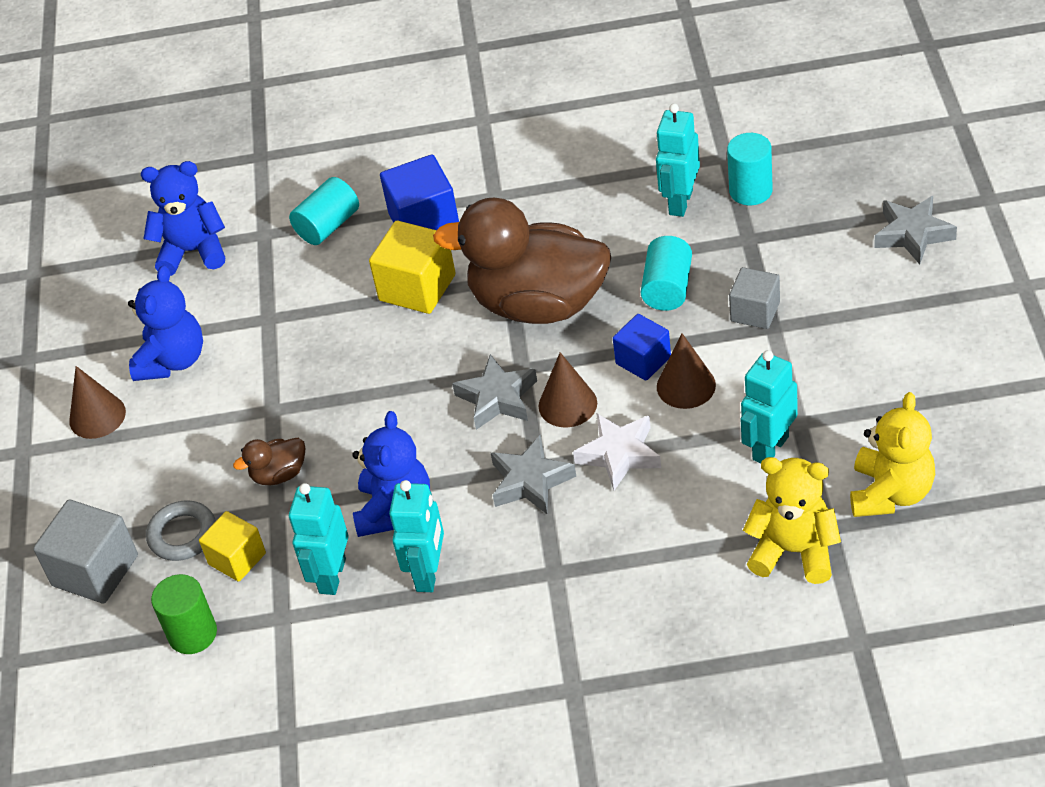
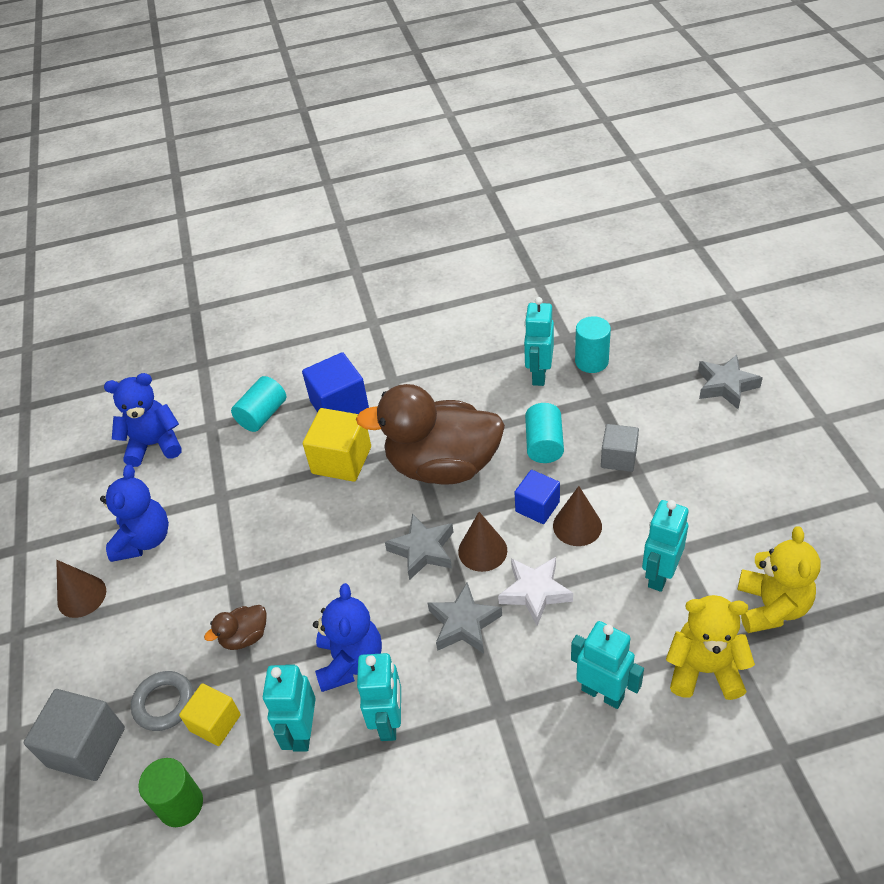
camera: 10 degrees left, 0 degrees up
none -> turquoise robot [571,621,644,709]

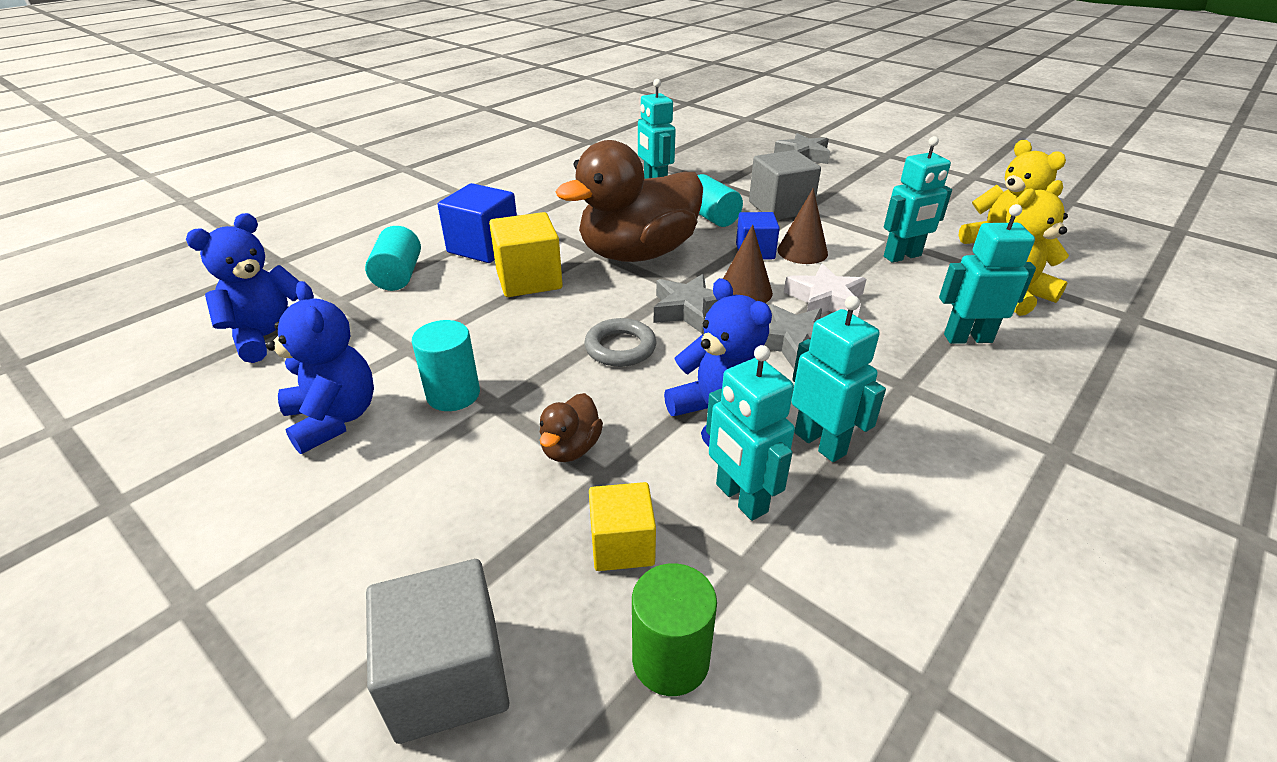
camera: 40 degrees left, 10 degrees down
brown cone [56,560,106,618] -> none
grey ring [131,671,194,731] -> grey ring moved to [584,318,656,367]
turquoise cylinder [575,316,611,373] -> turquoise cylinder moved to [412,320,480,411]
grey cube [601,424,639,472] -> grey cube [749,150,821,220], size x1.54
turquoise robot [642,500,688,592] -> turquoise robot turned 105 degrees counterclockwise [884,136,952,263]

